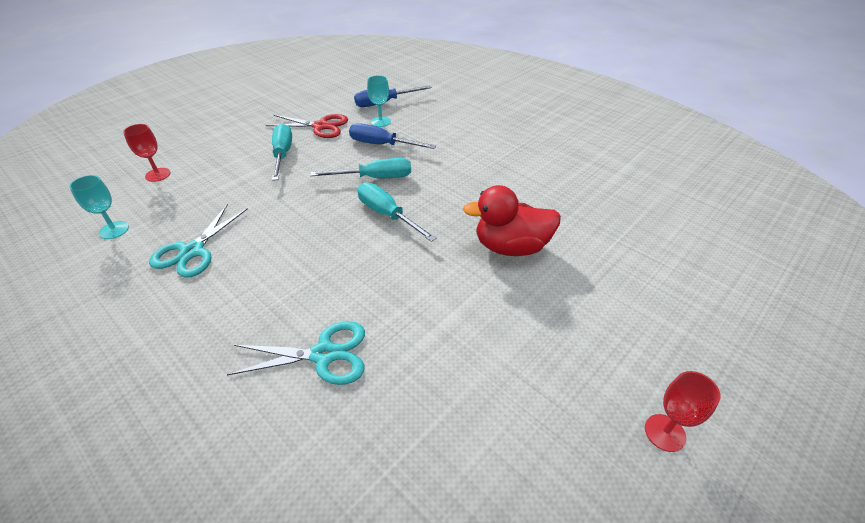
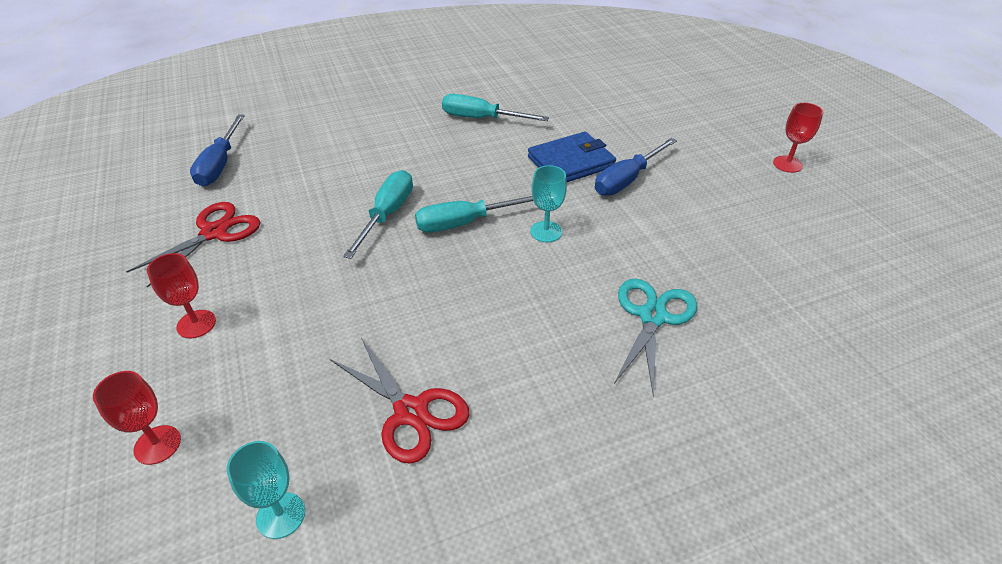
camera: 65 degrees left, 0 degrees up
turquoise scissors [149,204,248,278] -> red scissors [330,338,470,464]
turquoise screwdriver [272,123,292,181] -> turquoise screwdriver moved to [442,94,549,121]
blue screwdriver [349,123,436,149] -> blue screwdriver moved to [595,138,677,196]
turquoise goblet [367,75,391,127] -> turquoise goblet moved to [530,165,567,242]
red duck [463,185,561,256] -> blue wallet [528,132,616,182]
none -> red goblet [147,253,216,338]

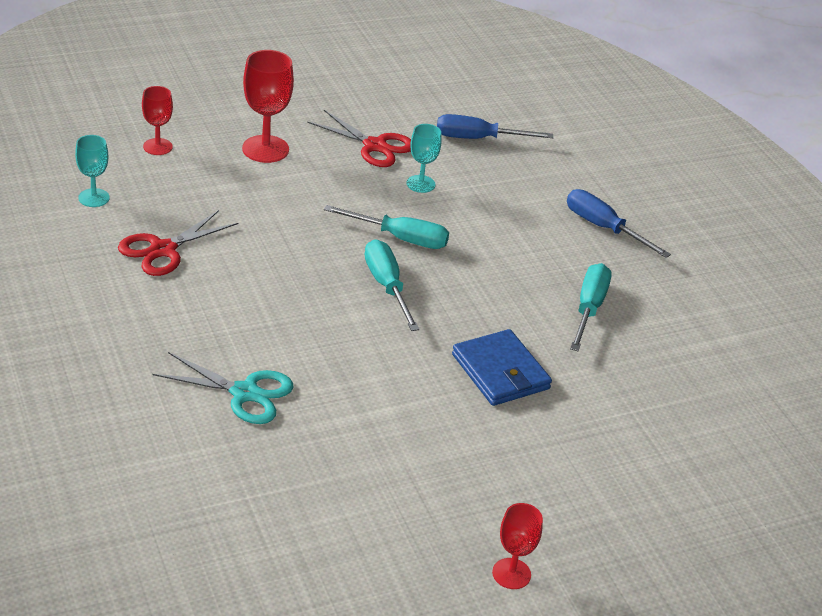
camera: 85 degrees right, 5 degrees down
red goblet [147,253,216,338] -> red goblet [242,50,294,163], size x1.63
turquoise goblet [530,165,567,242] -> turquoise goblet moved to [407,124,442,193]
blue screwdriver [595,138,677,196] -> blue screwdriver moved to [567,189,671,258]

